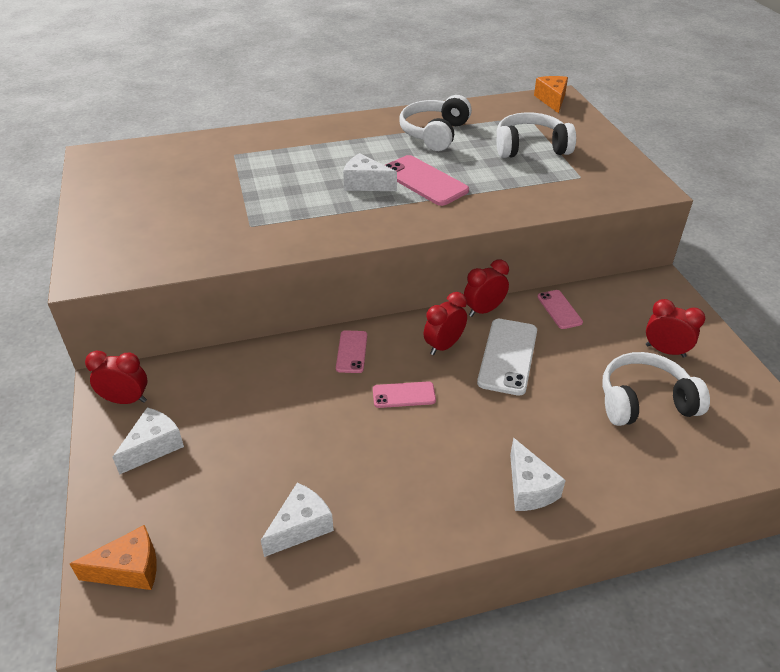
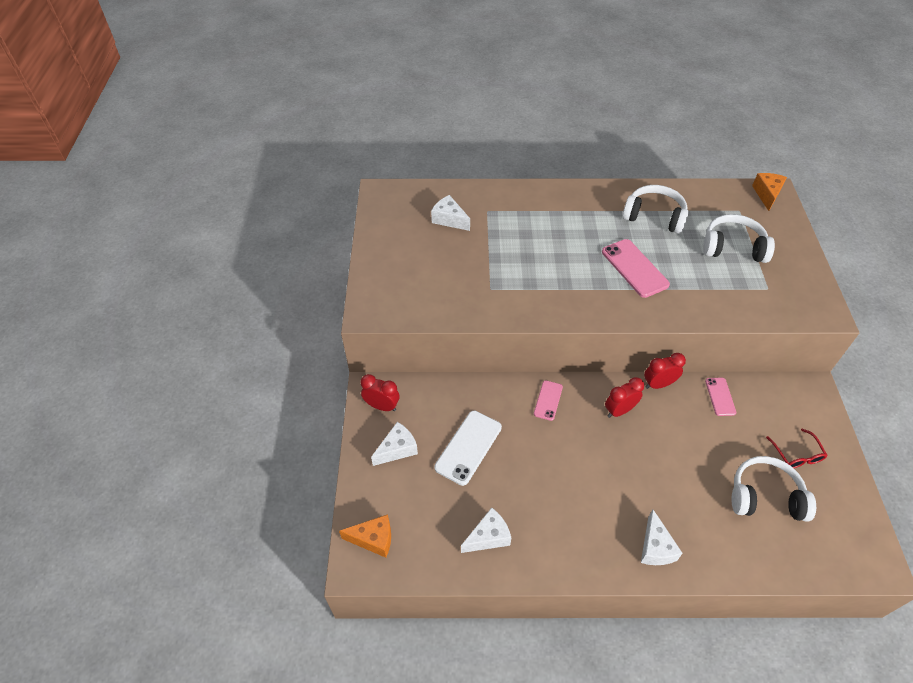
camera: 15 degrees right, 10 degrees up
white cheese [343,153,397,191] -> white cheese moved to [431,195,470,231]
pink phone [373,381,436,408] -> none
white headphones [399,95,472,151] -> white headphones turned 75 degrees clockwise [622,185,689,234]
white phone [477,319,537,396] -> white phone moved to [434,411,502,486]
red clock [646,299,705,358] -> red glasses [766,428,828,468]

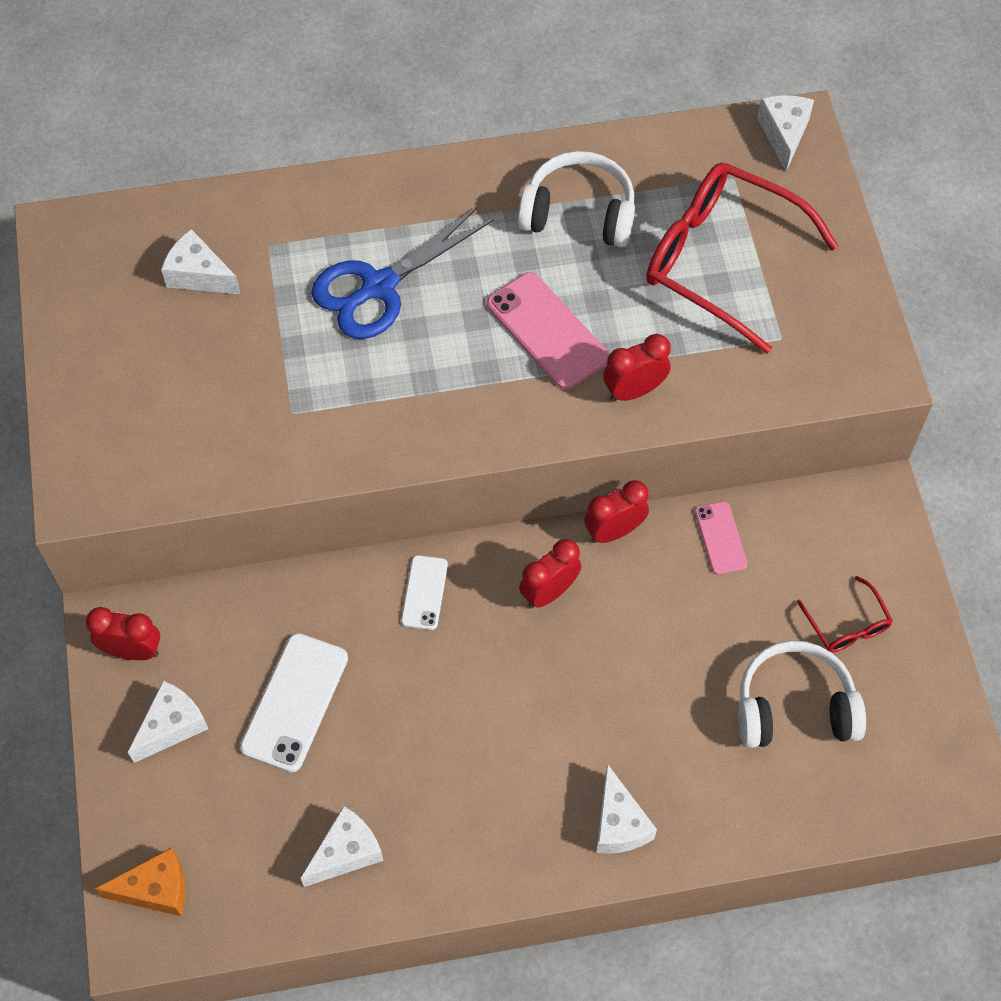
camera: 10 degrees left, 10 degrees up
pink phone [534,380,563,421] -> white phone [401,555,448,630]
white headphones [703,214,775,263] -> red glasses [646,162,838,354]
orange cheese [752,173,787,211] -> white cheese [757,95,814,171]
none -> blue scissors [311,206,493,339]
none -> red clock [603,334,671,402]

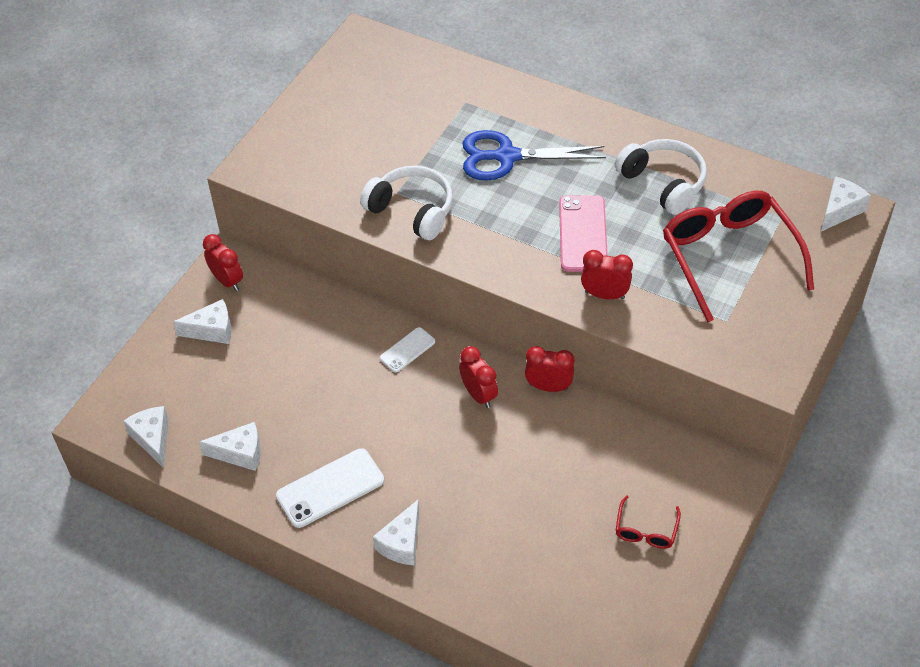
camera: 40 degrees right, 10 degrees down
orange cheese [95,847,185,916] -> none
white cheese [161,229,241,295] -> white cheese moved to [123,406,169,468]
white phone [240,633,348,772] -> white phone moved to [276,448,384,528]
red clock [519,539,581,608] -> red clock turned 60 degrees clockwise [459,346,498,408]
pink phone [695,501,747,575] -> none
white headphones [738,641,866,748] -> white headphones moved to [360,166,453,240]

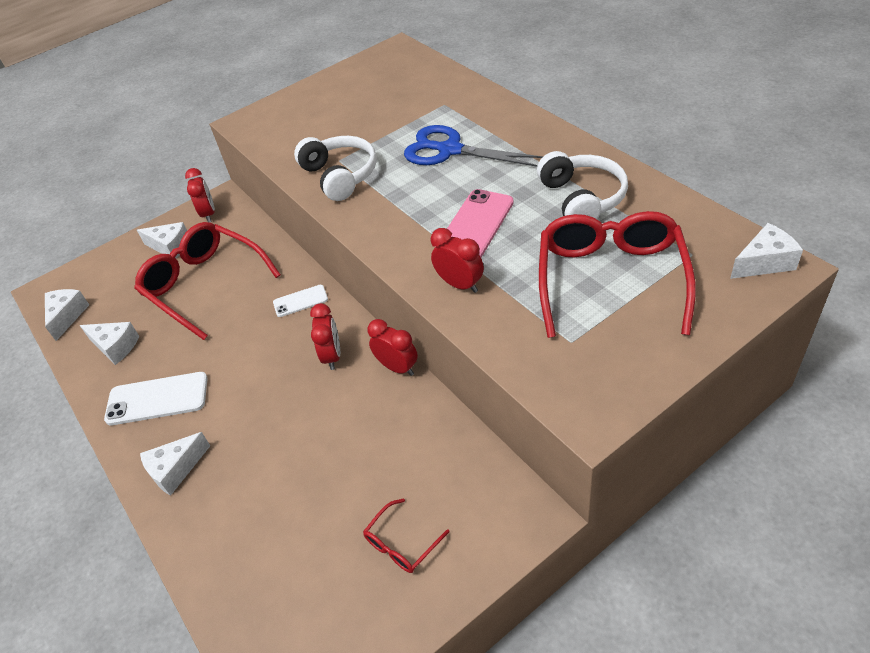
camera: 30 degrees right, 5 degrees down
none -> red glasses [134,222,281,340]

